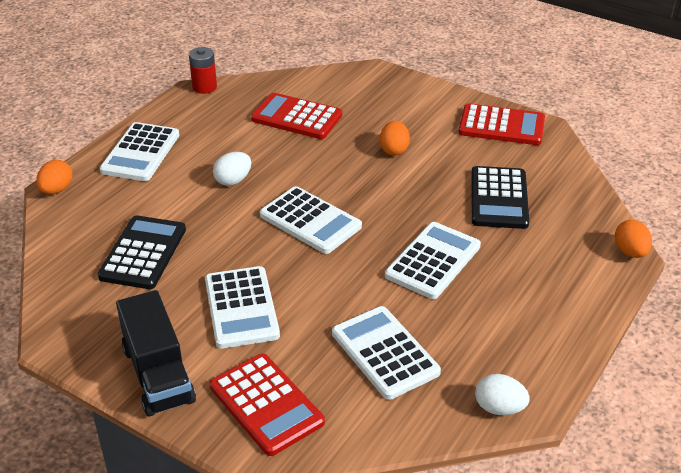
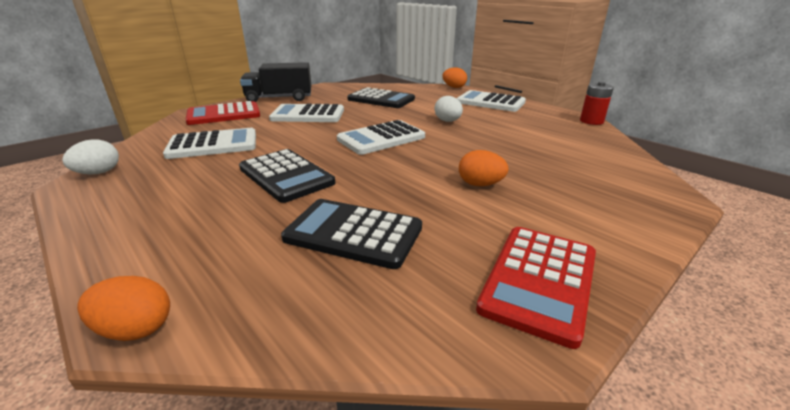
camera: 105 degrees right, 10 degrees down
red calculator [251,93,342,139] -> none
white calculator [385,222,481,299] -> black calculator [239,149,335,203]

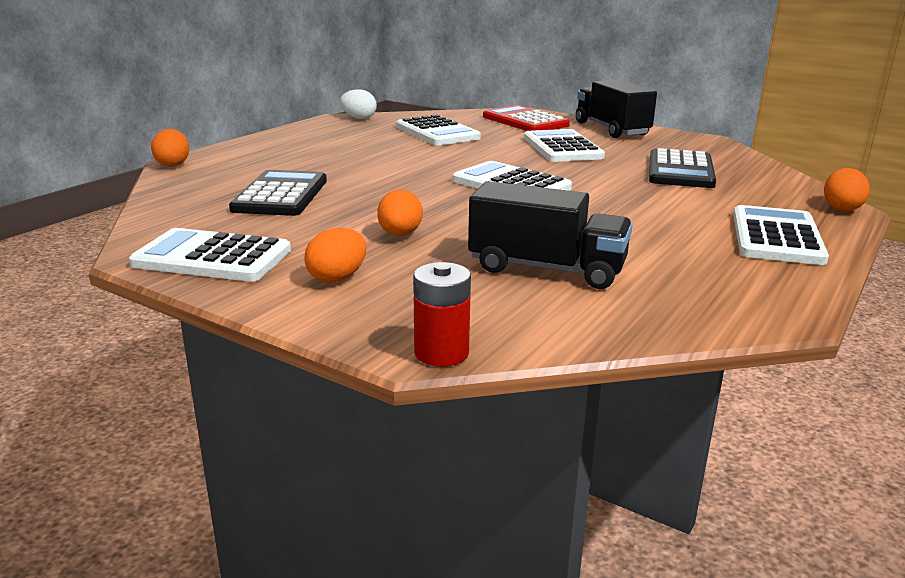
camera: 75 degrees right, 5 degrees down
black calculator [239,149,335,203] -> none
white egg [435,96,463,122] -> none
red calculator [476,227,596,349] -> white calculator [129,228,291,282]
red battery [580,82,614,125] -> red battery moved to [413,262,471,366]
none -> orange egg [304,228,366,283]
none -> black truck [468,181,633,289]

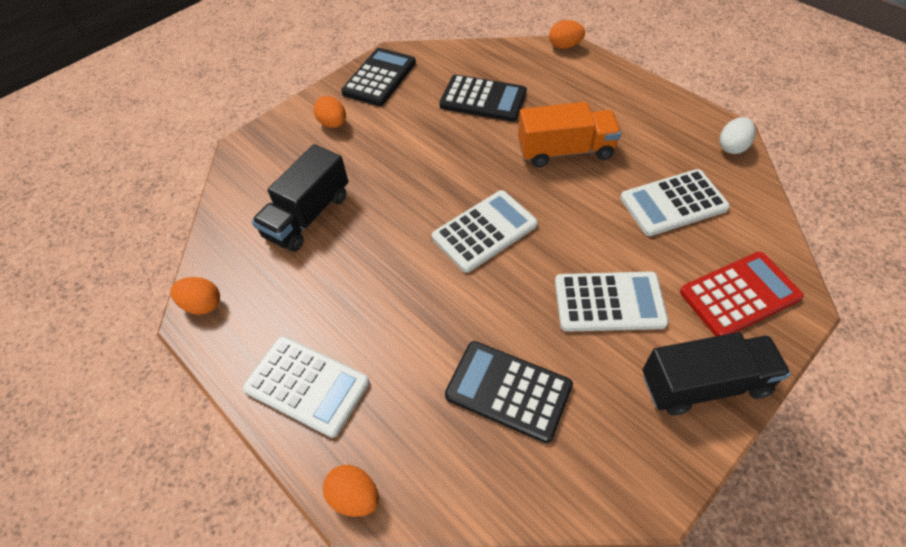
camera: 105 degrees right, 30 degrees up
white calculator [129,228,291,282] -> black calculator [341,48,416,106]
orange egg [377,190,423,236] -> orange egg moved to [170,277,220,315]
red battery [413,262,471,366] -> none
none -> orange truck [518,102,622,167]

